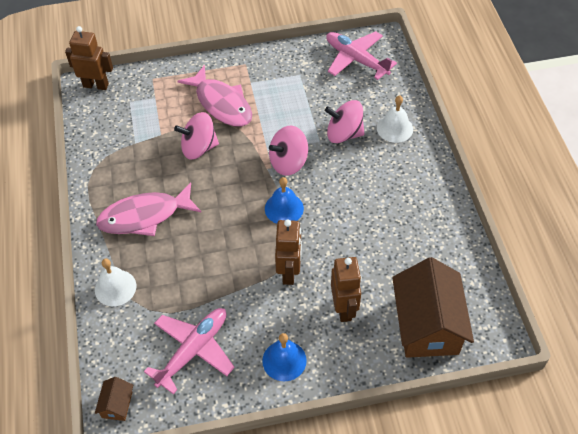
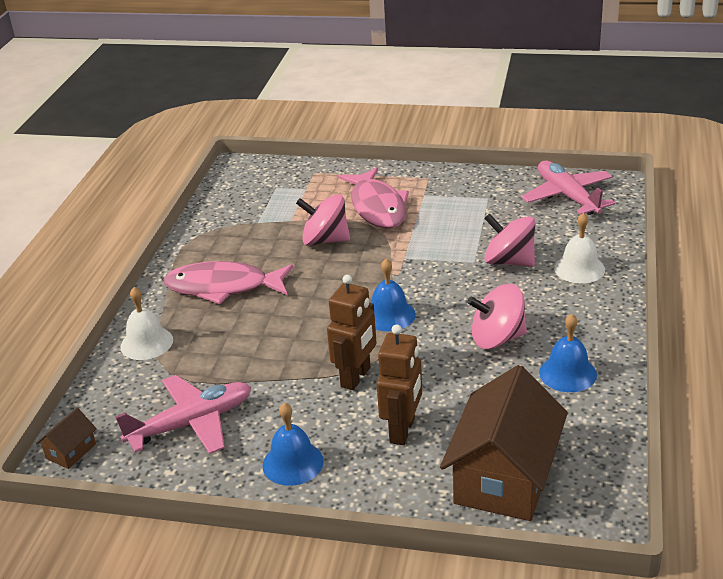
camera: 25 degrees right, 20 degrees down
brown robot [65,26,113,90] -> none
pink spinning top [269,126,308,176] -> pink spinning top moved to [467,284,527,349]
none -> blue bell [539,314,597,392]

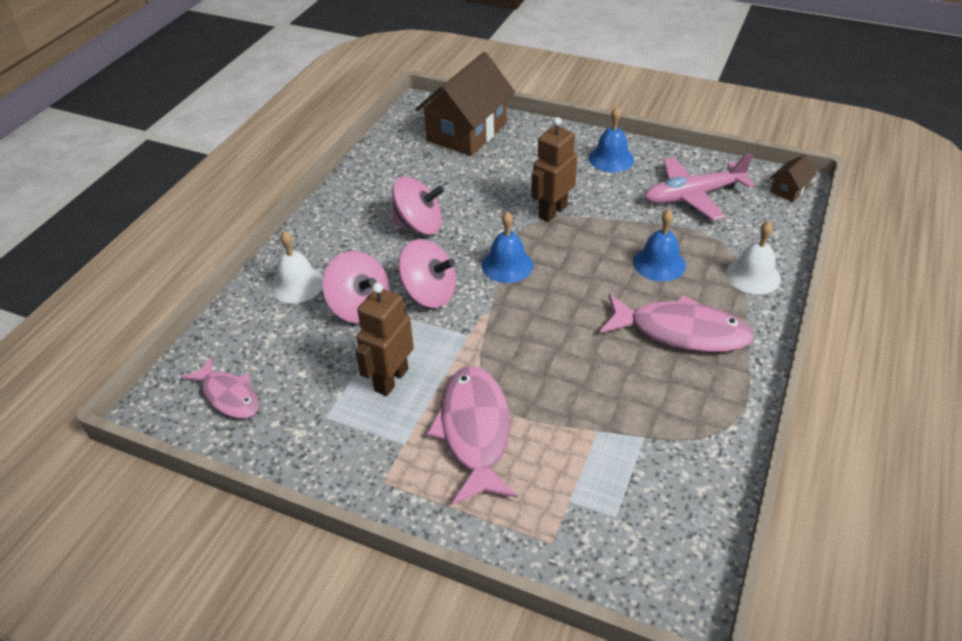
camera: 170 degrees left, 10 degrees up
pink spinning top [296,194,350,246] -> pink spinning top moved to [398,239,456,308]
brown robot [377,324,422,445] -> brown robot moved to [355,283,414,396]
pink plane [521,161,615,215] -> pink fish [182,357,259,419]
blue bell [539,314,597,392] -> blue bell moved to [633,209,686,282]

